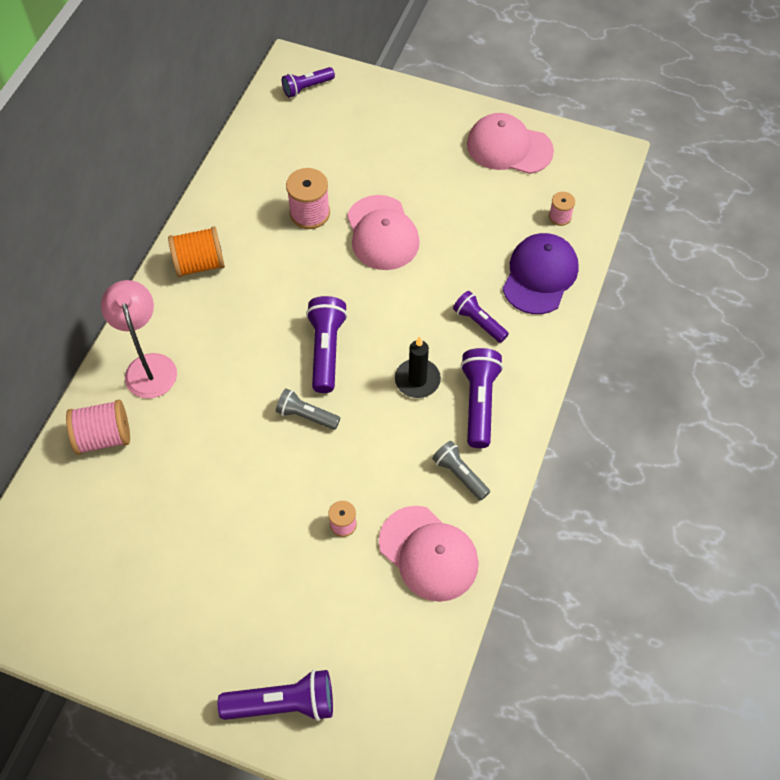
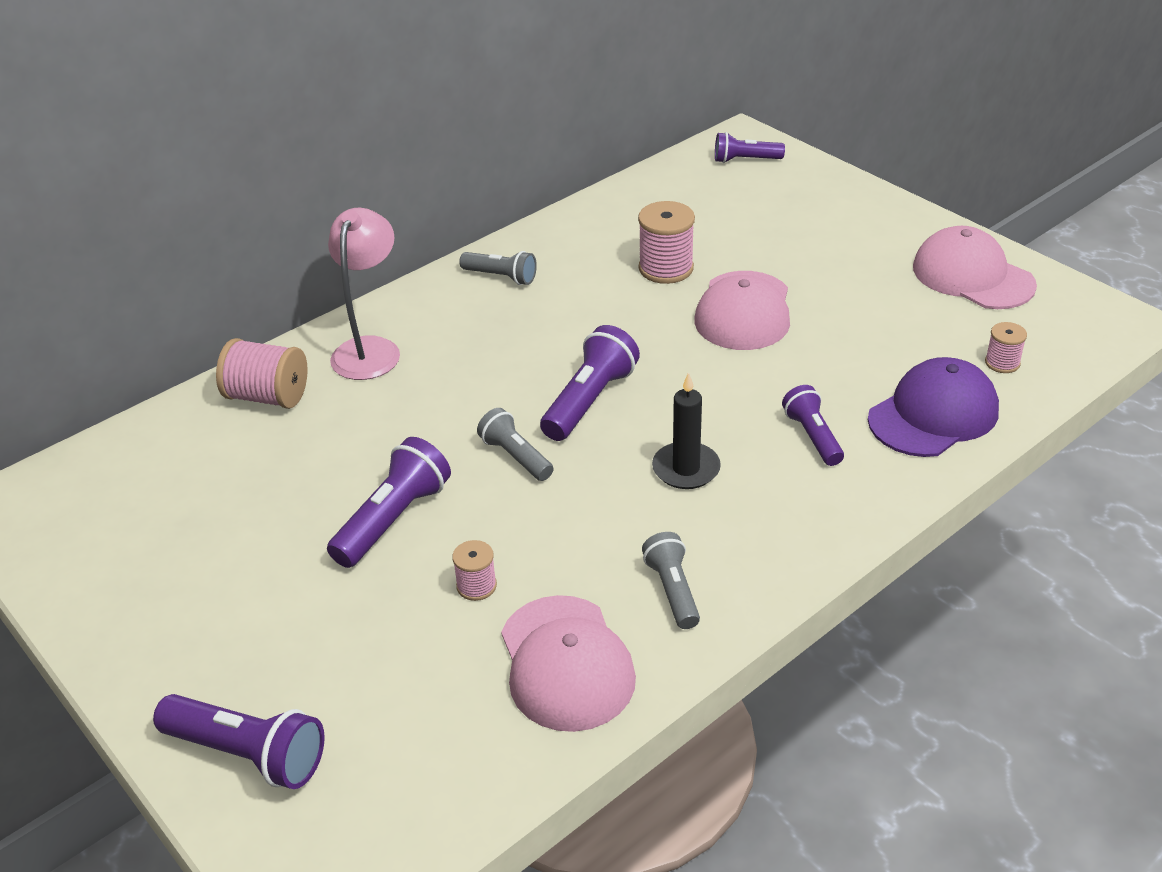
camera: 30 degrees right, 20 degrees down
orange spool [168,226,225,278] -> grey flashlight [459,251,537,285]
purple flashlight [460,348,503,448] -> purple flashlight moved to [327,437,451,568]

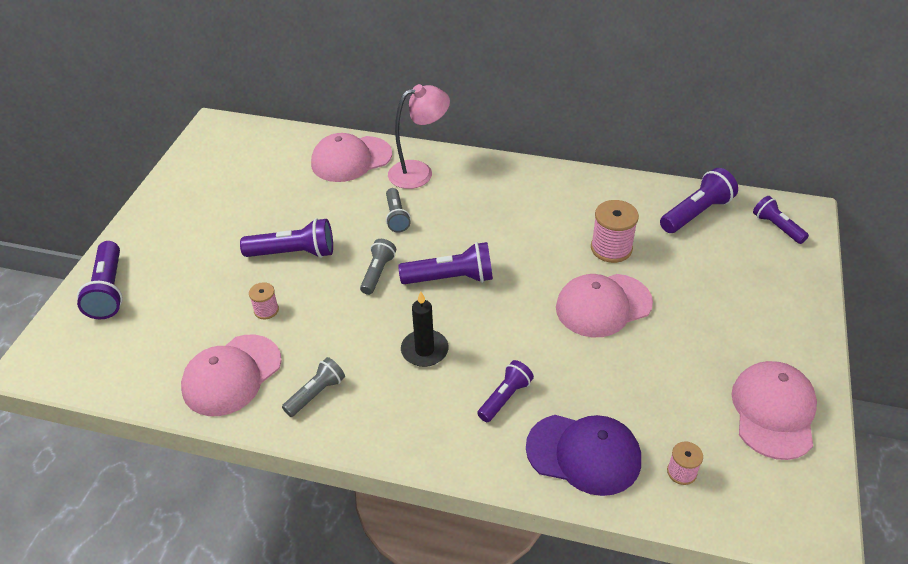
camera: 55 degrees right, 5 degrees up
pink spool [216,338,308,409] -> pink cap [311,133,392,182]
grey flashlight [459,251,537,285] -> grey flashlight moved to [386,188,411,233]
none -> purple flashlight [660,168,738,233]

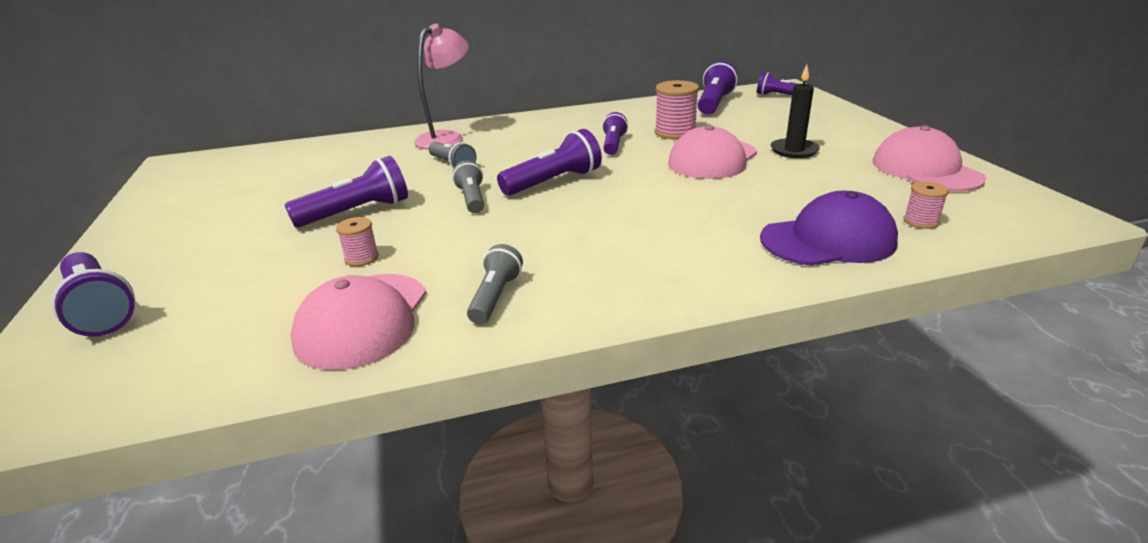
camera: 30 degrees left, 15 degrees down
pink cap [311,133,392,182] -> none
black candle [401,291,449,367] -> black candle moved to [771,65,820,158]
purple flashlight [477,360,534,422] -> purple flashlight moved to [602,112,628,155]

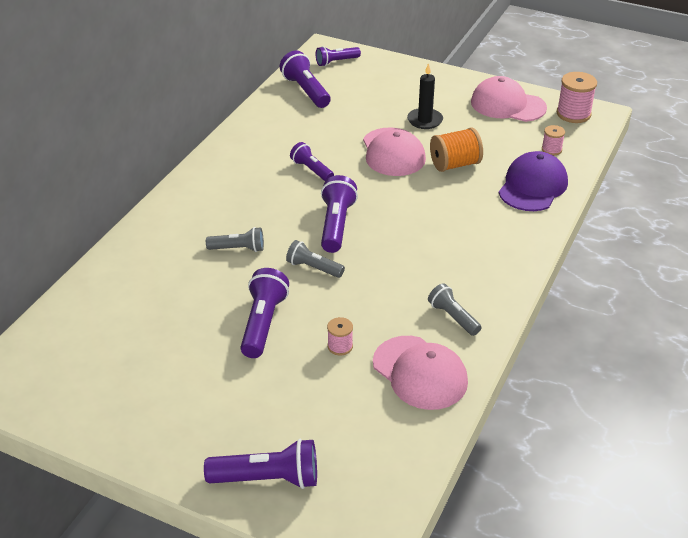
camera: 50 degrees left, 10 degrees up
pink lamp [414,24,469,149] -> none
pink spool [654,80,699,139] -> pink spool moved to [557,72,597,123]
none -> orange spool [430,127,483,172]

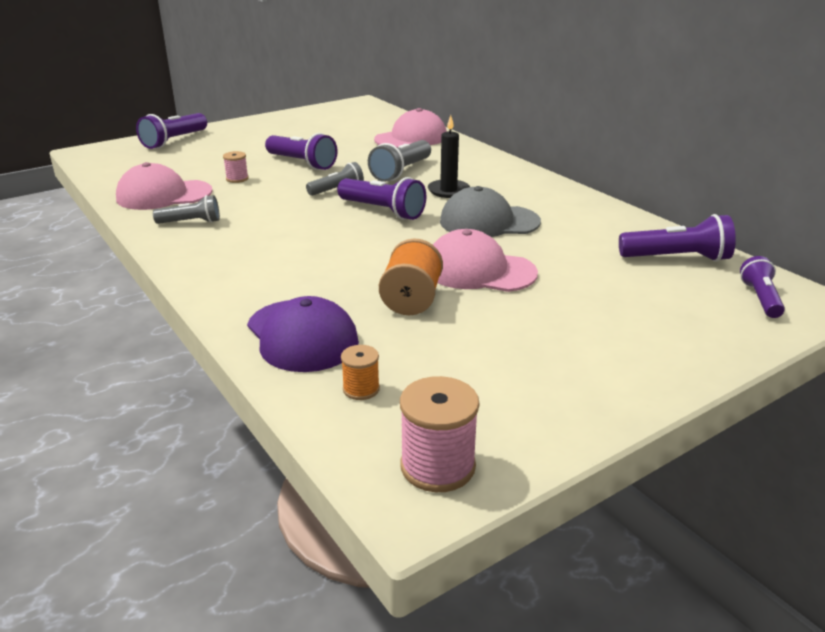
camera: 120 degrees right, 10 degrees down
grey flashlight [206,227,264,252] -> grey flashlight [368,140,431,182], size x1.54
purple flashlight [290,142,334,181] -> grey cap [440,186,541,237]
black candle [407,63,443,129] -> black candle moved to [428,115,470,198]
pink cap [471,76,547,122] -> pink cap moved to [374,108,447,148]
pink spool [542,125,565,156] -> orange spool [341,345,380,400]

